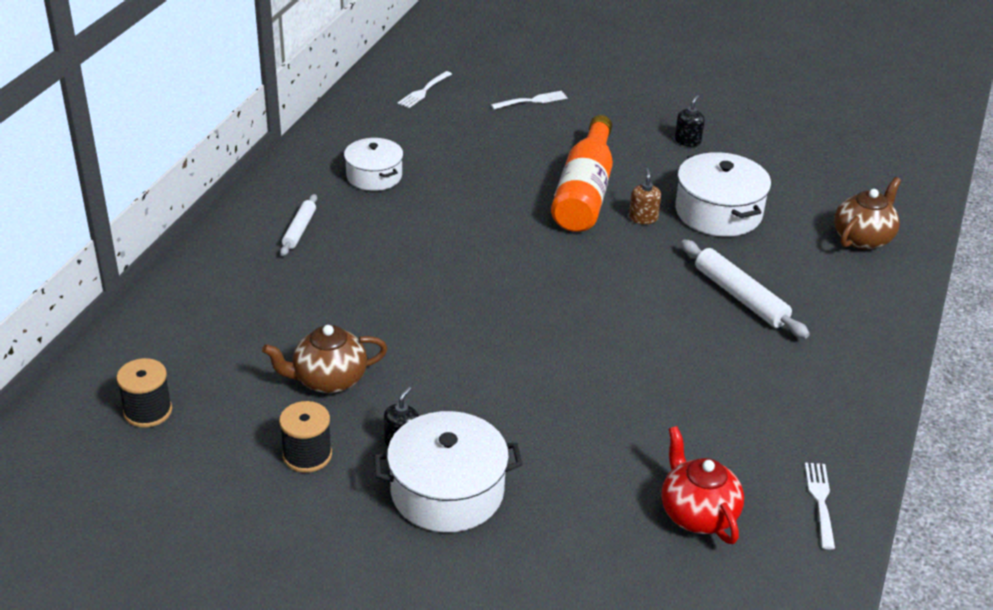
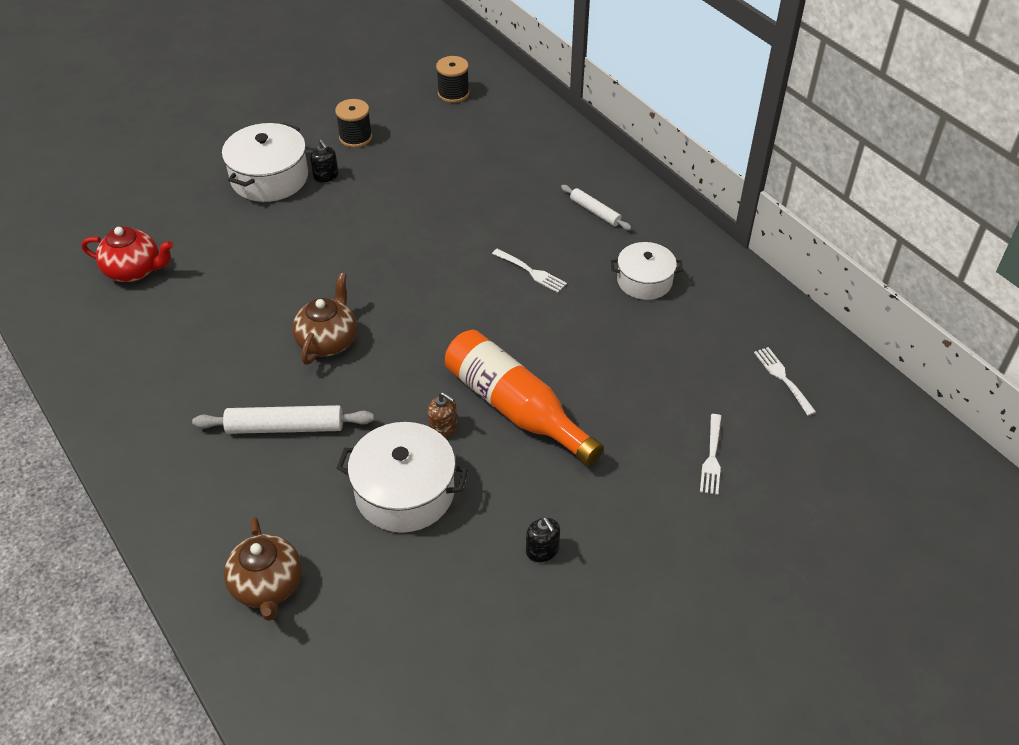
camera: 125 degrees right, 10 degrees up
brown teapot [262,325,387,393] -> brown teapot moved to [292,273,357,365]
white fork [805,463,835,549] -> white fork moved to [492,249,567,293]

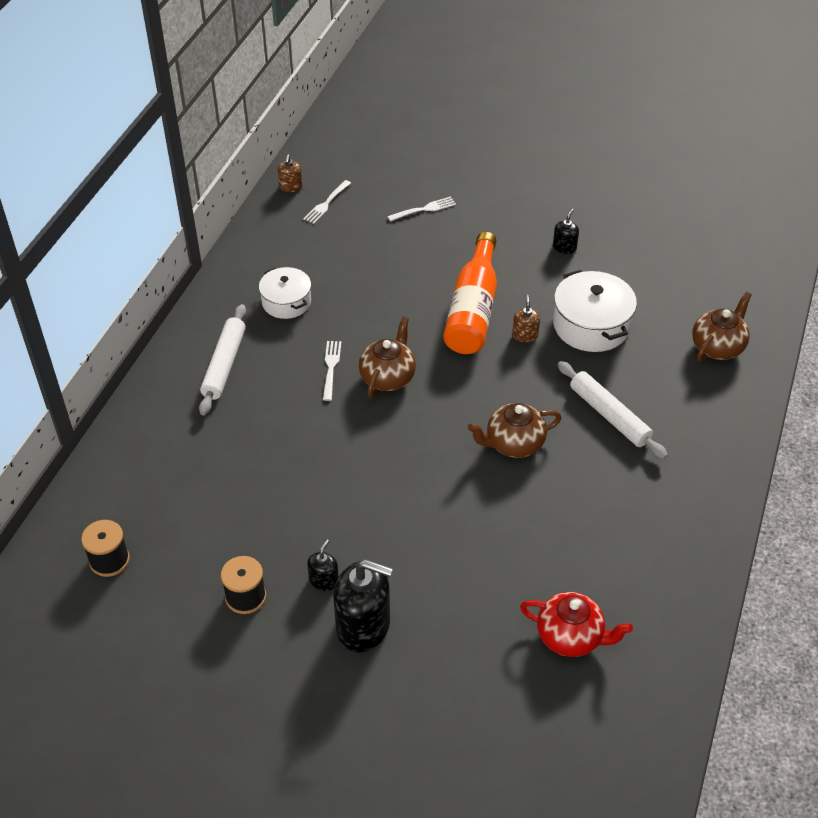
camera: 125 degrees left, 0 degrees up
red teapot [81,227,173,282] -> red teapot turned 135 degrees clockwise [520,592,633,657]
white pot [222,123,308,202] -> black soap dispenser [333,560,393,652]
white rolling pin [561,185,632,230] -> white rolling pin [199,304,246,415], size x1.64
none -> brown soap dispenser [278,155,303,192]
none -> brown teapot [359,317,416,397]

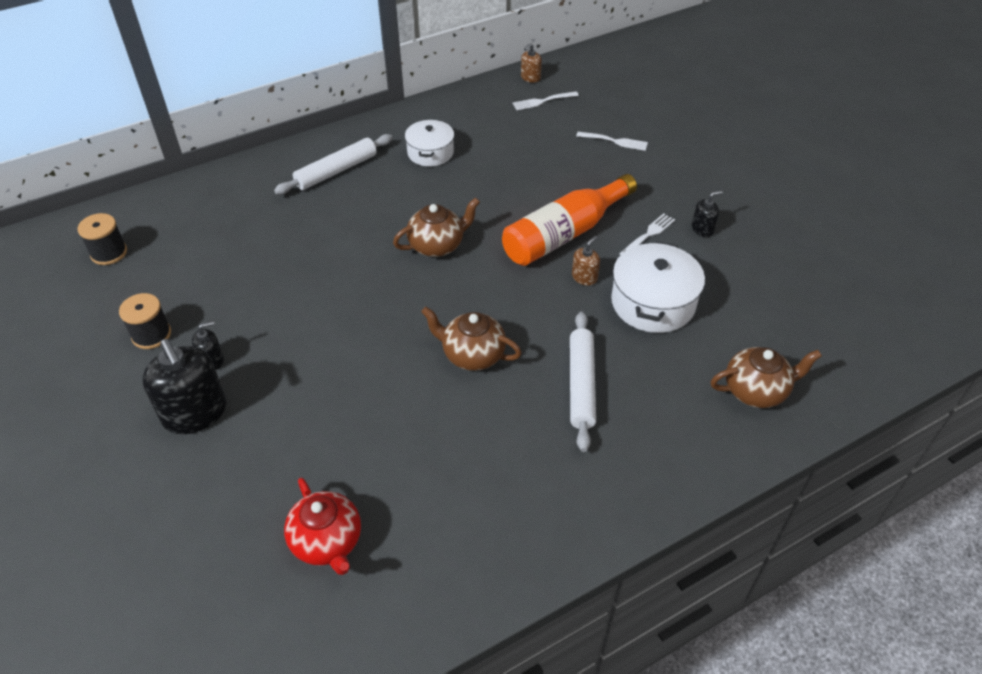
camera: 40 degrees right, 0 degrees up
white fork [323,341,341,401] -> white fork moved to [619,213,675,255]

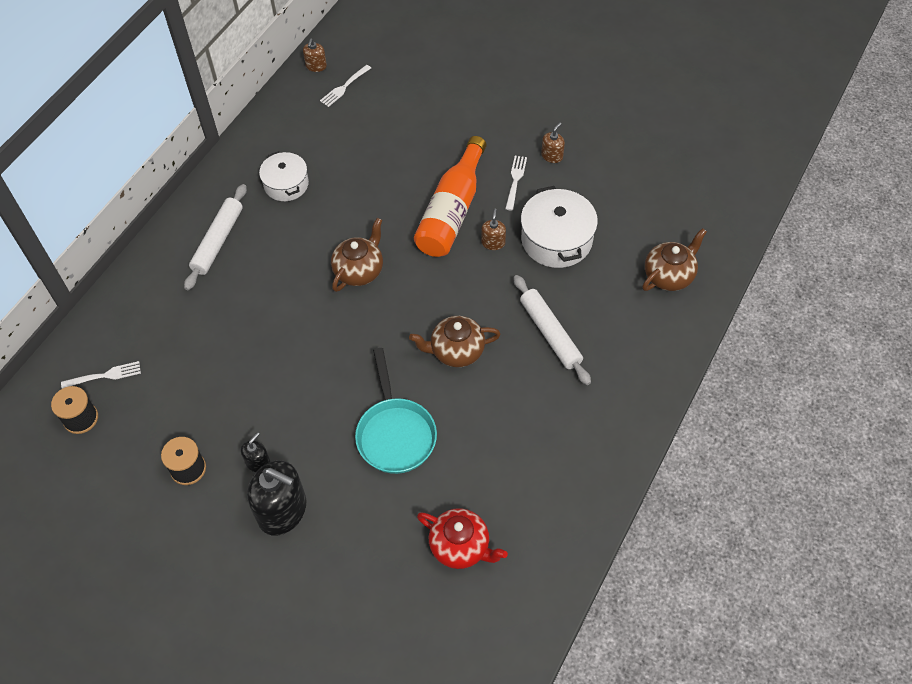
camera: 30 degrees left, 10 degrees up
white fork [576,132,648,151] -> white fork moved to [61,361,141,389]
black soap dispenser [692,191,723,237] -> brown soap dispenser [541,122,565,163]
none -> turquoise pan [355,348,437,474]

